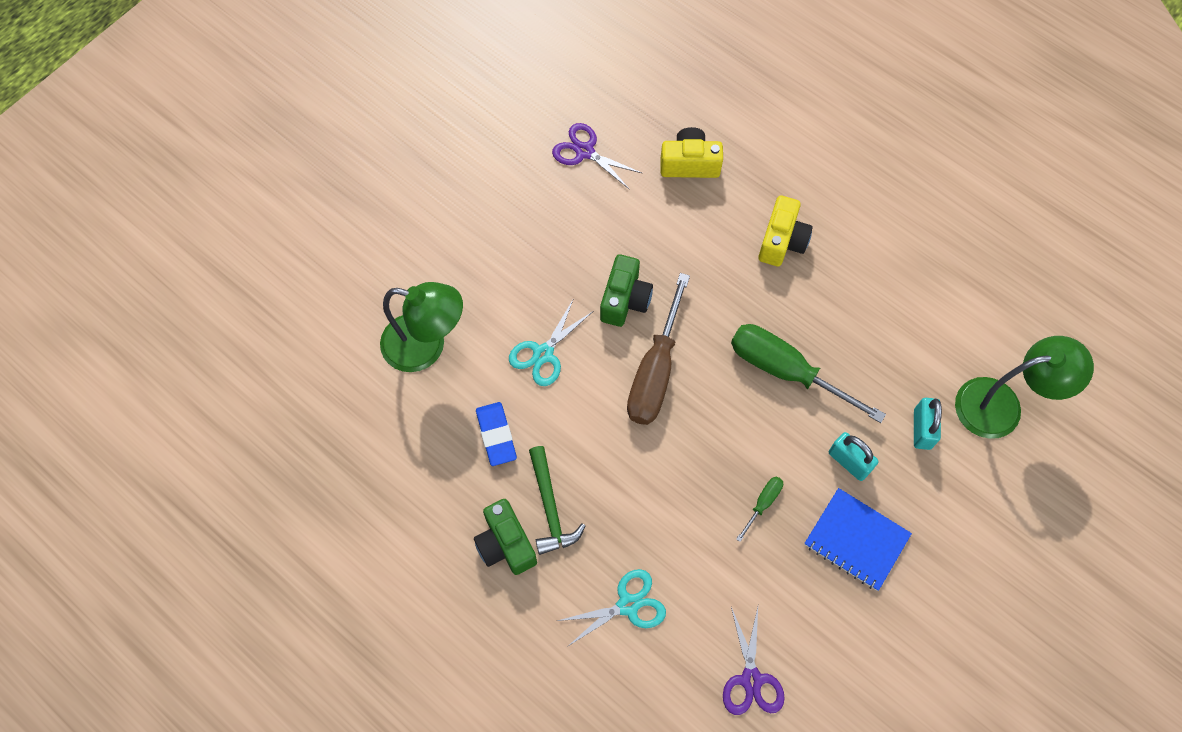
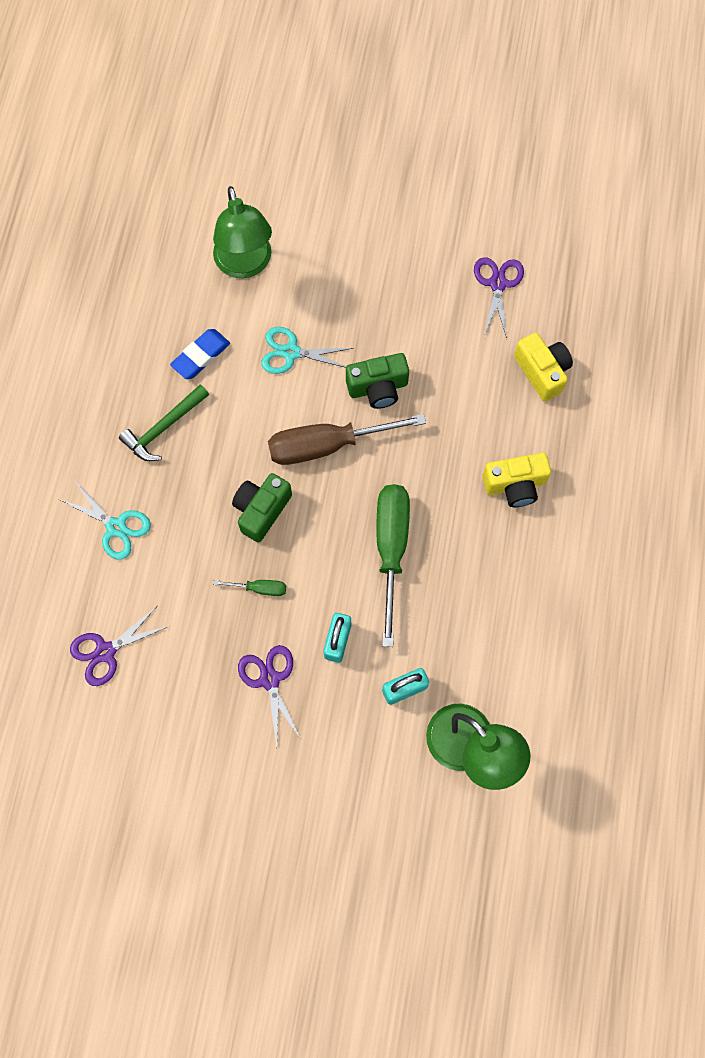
camera: 60 degrees right, 5 degrees up
green camera [474,499,537,575] -> green camera moved to [232,473,292,543]
blue notebook [804,488,912,591] -> purple scissors [238,645,302,747]

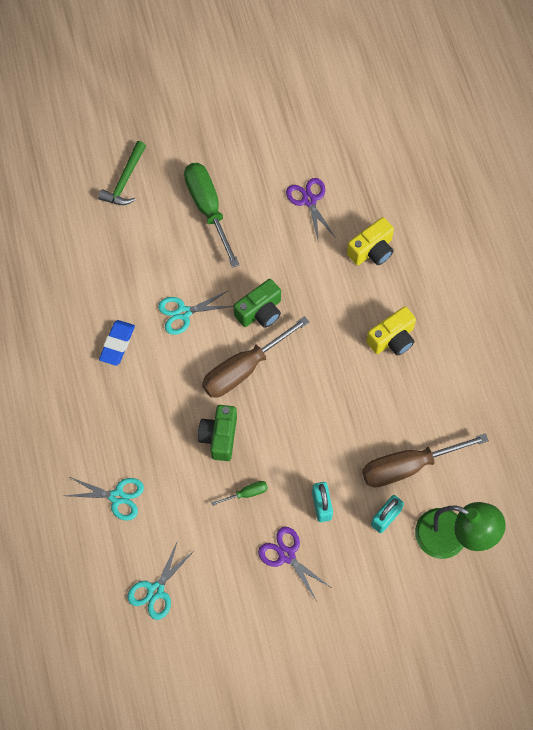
camera: 25 degrees left, 5 degrees down
purple scissors [70,605,169,686] -> turquoise scissors [127,540,195,620]
green hammer [119,385,209,461] -> green hammer moved to [98,141,146,205]
green lamp [213,186,272,278] -> none
green screwdriver [376,484,410,647] -> green screwdriver moved to [184,163,240,268]
yellow camera [514,333,573,401] -> yellow camera turned 105 degrees clockwise [347,217,394,265]
none -> brown screwdriver [362,433,489,487]

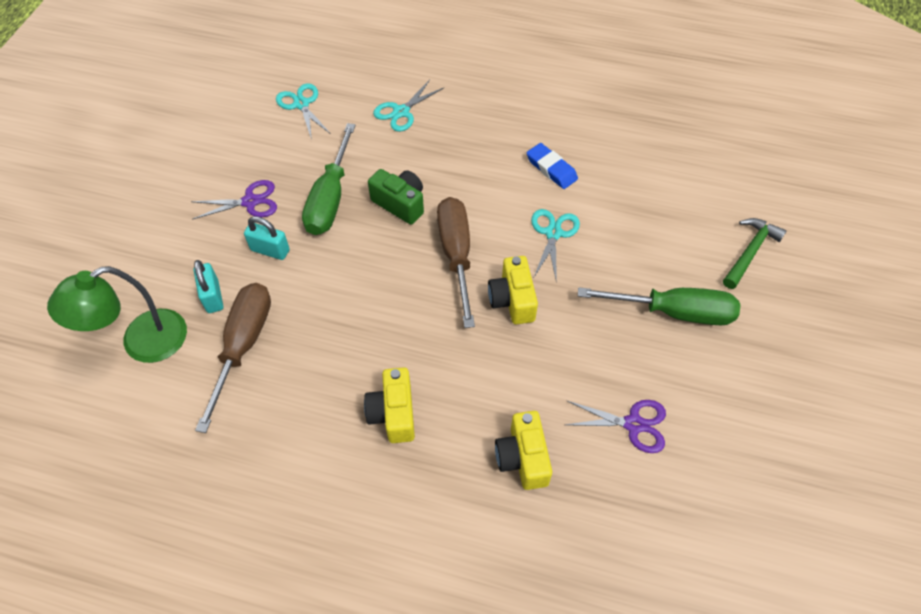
camera: 120 degrees right, 10 degrees down
green hammer [98,141,146,205] -> green hammer turned 75 degrees clockwise [723,218,786,289]
green screwdriver [211,481,268,506] -> green screwdriver [302,123,356,235], size x2.25
green camera [234,279,281,328] -> yellow camera [488,256,538,324]

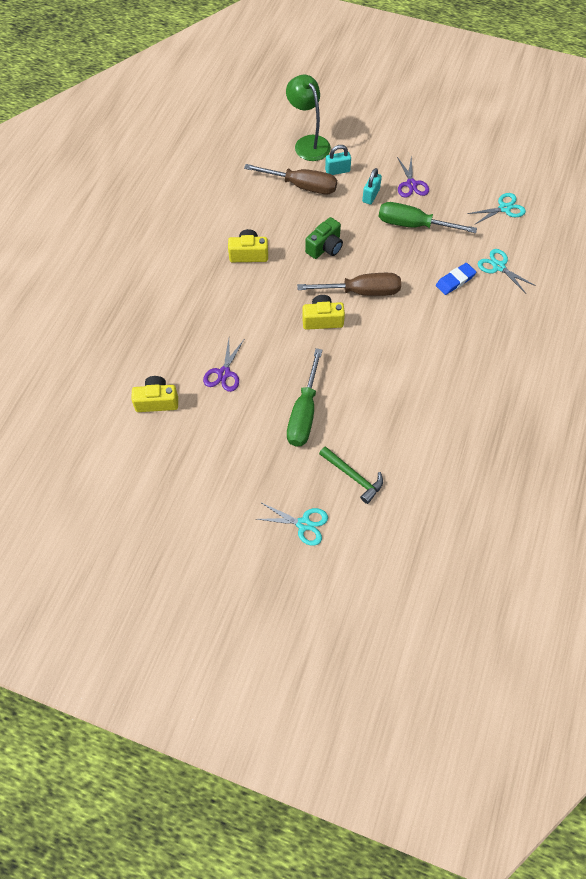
camera: 95 degrees right, 5 degrees up
green camera [368,169,424,225] -> green camera moved to [305,217,343,259]
yellow camera [495,411,552,490] -> yellow camera moved to [131,376,178,412]
blue eraser [527,143,578,189] -> blue eraser moved to [436,263,476,295]
turquoise scissors [531,209,580,283] -> turquoise scissors moved to [257,503,328,546]

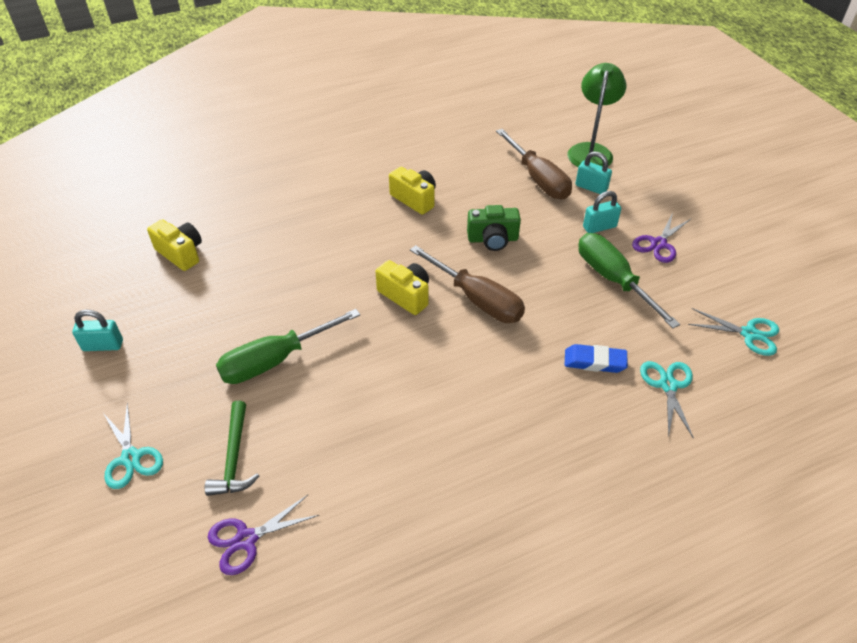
camera: 45 degrees right, 15 degrees down
purple scissors [203,339,244,392] -> purple scissors moved to [208,495,319,575]
none -> turquoise padlock [72,309,123,351]

